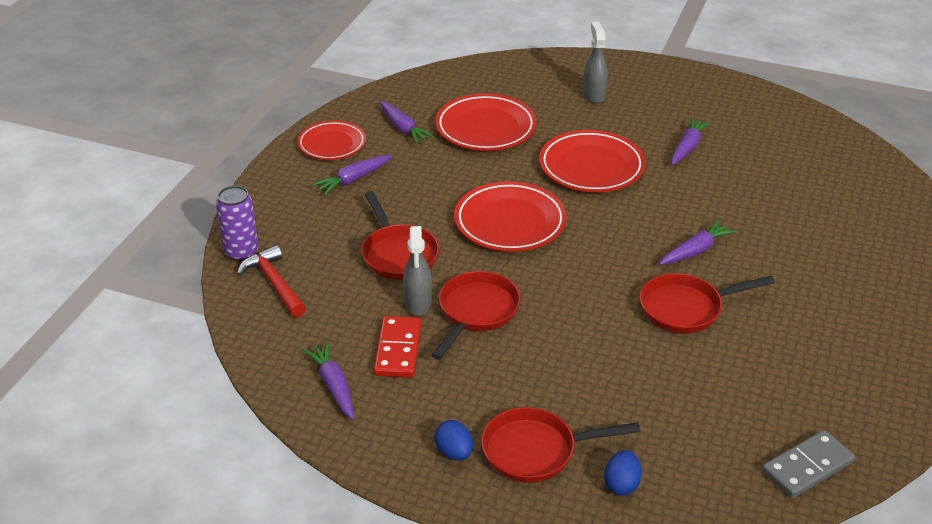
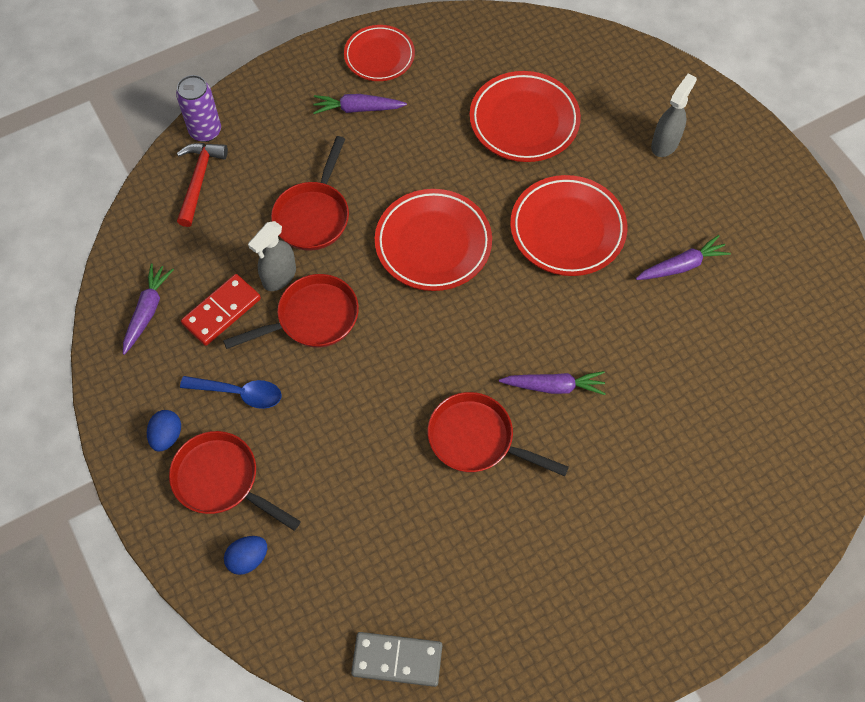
camera: 40 degrees right, 25 degrees up
purple carrot [380,101,434,144] -> none
none -> blue spoon [180,376,281,409]

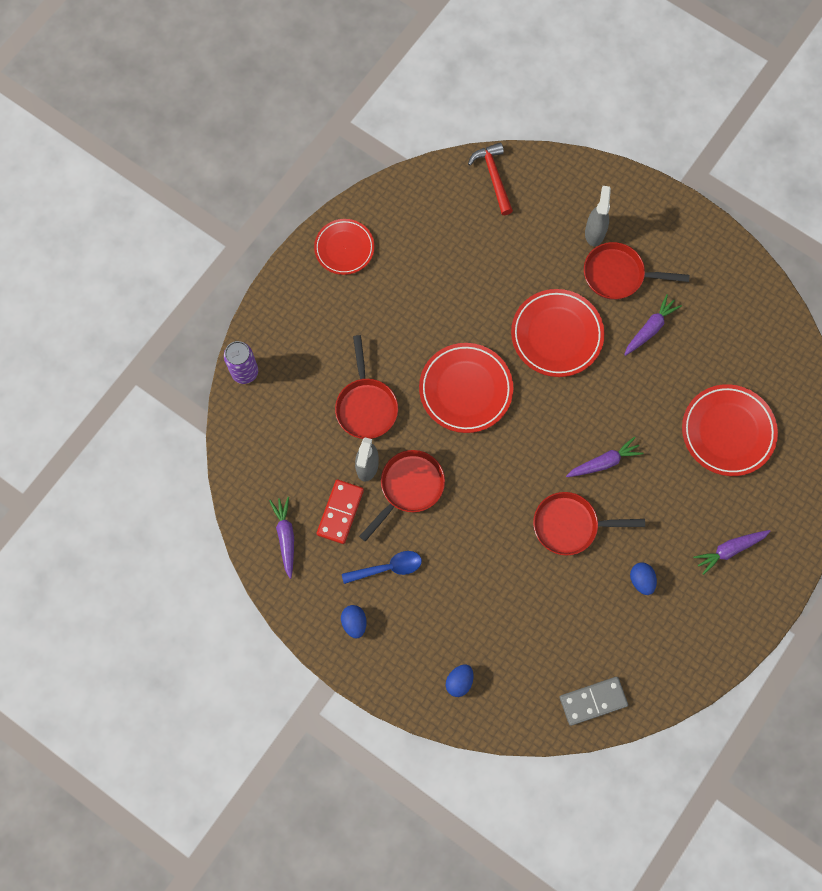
camera: 25 degrees left, 10 degrees up
red pan [169,431,301,531] -> red pan moved to [584,242,690,300]
red hammer [177,143,228,227] -> red hammer moved to [468,142,513,215]
purple carrot [313,94,407,114] -> purple carrot moved to [693,530,771,575]
red plate [470,71,581,162] -> red plate moved to [682,384,778,476]
none -> blue egg [630,562,657,595]

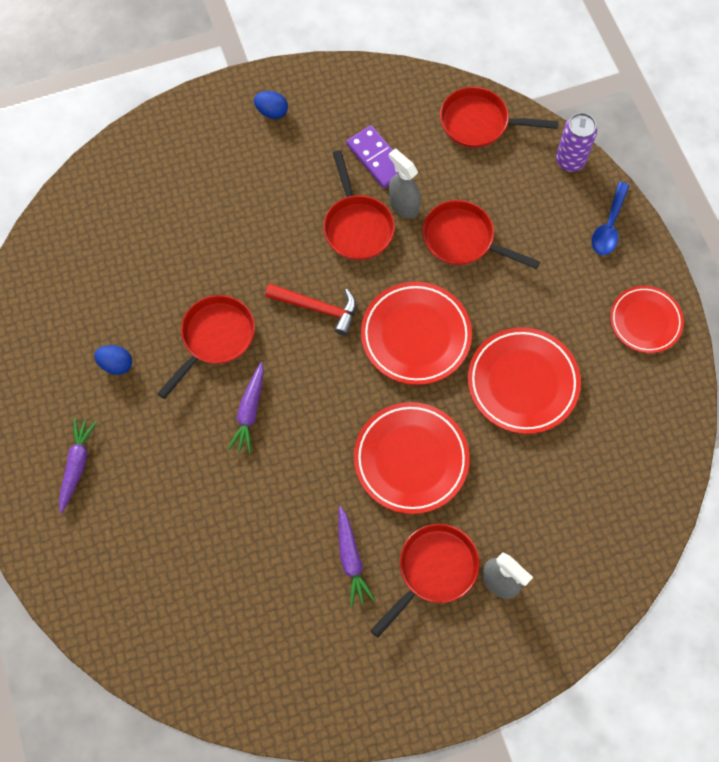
camera: 125 degrees right, 5 degrees down
purple carrot [269,497,294,579] -> none
red domino [317,480,364,544] -> purple domino [346,125,399,188]
blue spoon [342,551,422,584] -> blue spoon moved to [591,182,630,255]
blue egg [446,664,473,697] -> none
red hammer [468,142,513,215] -> red hammer moved to [265,283,356,336]
grey domino [560,677,628,726] -> none
red plate [682,384,778,476] -> red plate moved to [468,327,581,434]
none -> red pan [440,87,559,148]

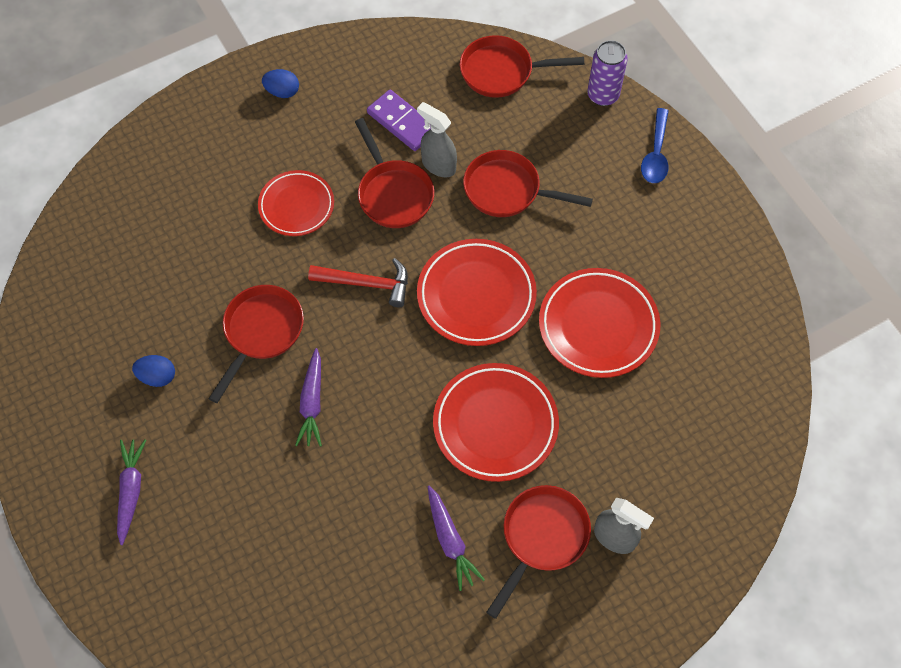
camera: 10 degrees left, 5 degrees down
red plate [610,286,684,353] -> red plate moved to [258,170,334,236]

